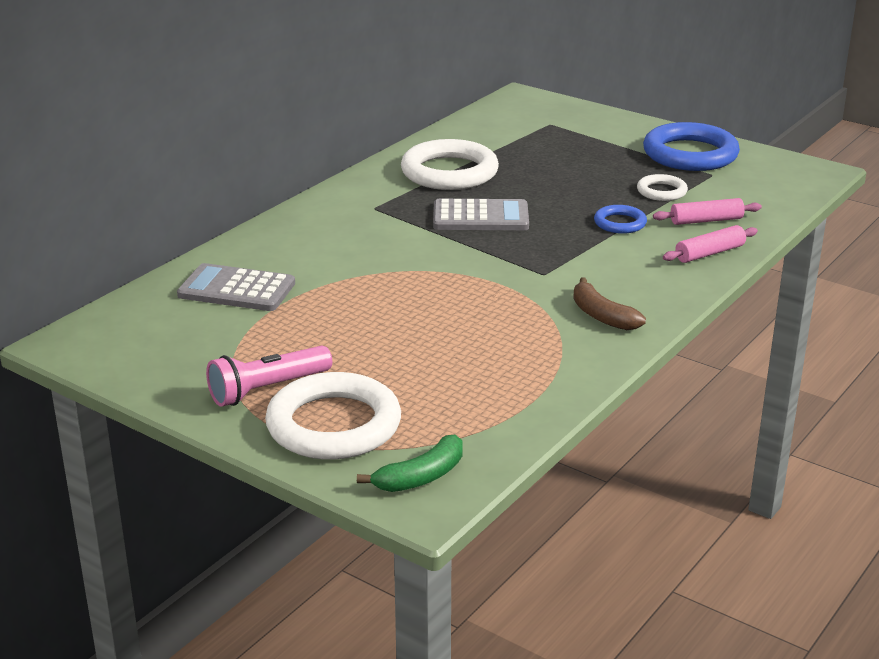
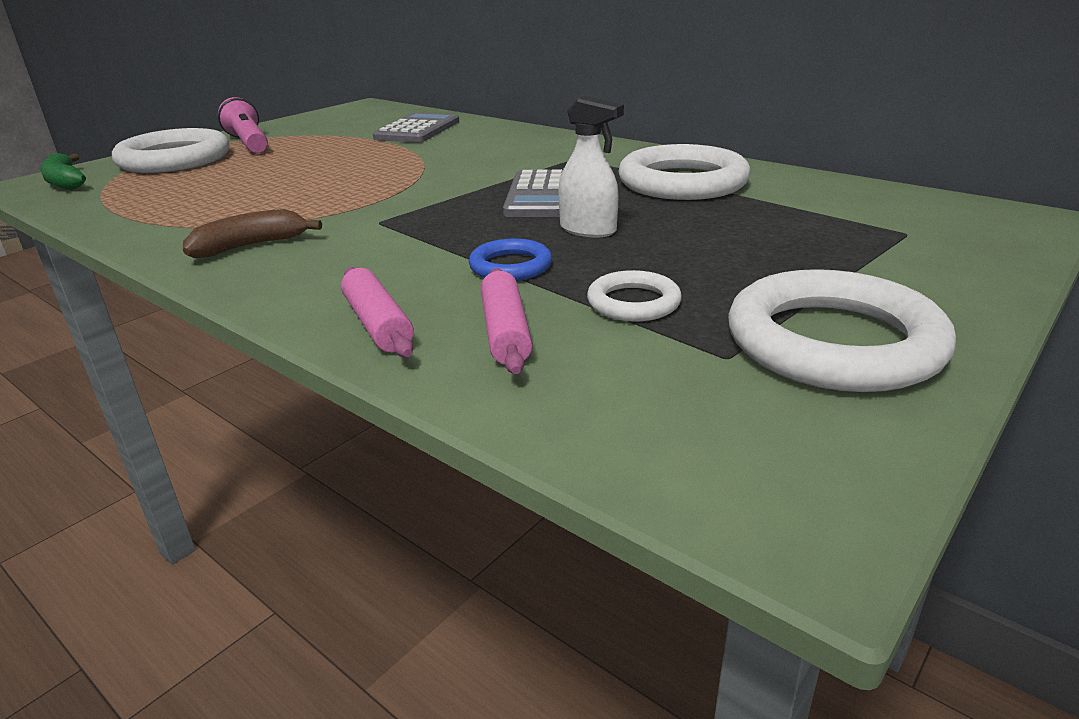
camera: 95 degrees right, 0 degrees up
blue ring [643,122,740,171] -> white ring [728,269,956,392]
none -> white spray bottle [558,96,624,237]

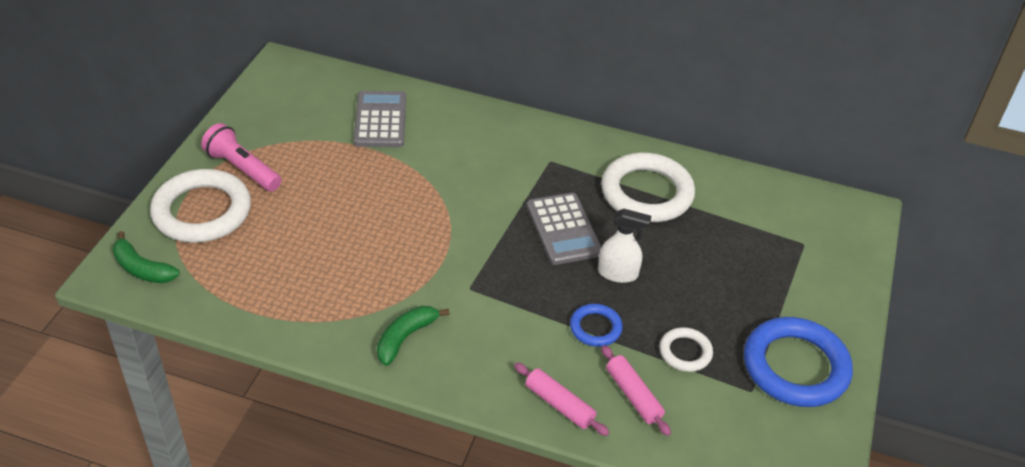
camera: 25 degrees left, 15 degrees up
brown banana [183,209,322,258] -> green banana [377,306,449,366]
white ring [728,269,956,392] -> blue ring [744,317,853,407]

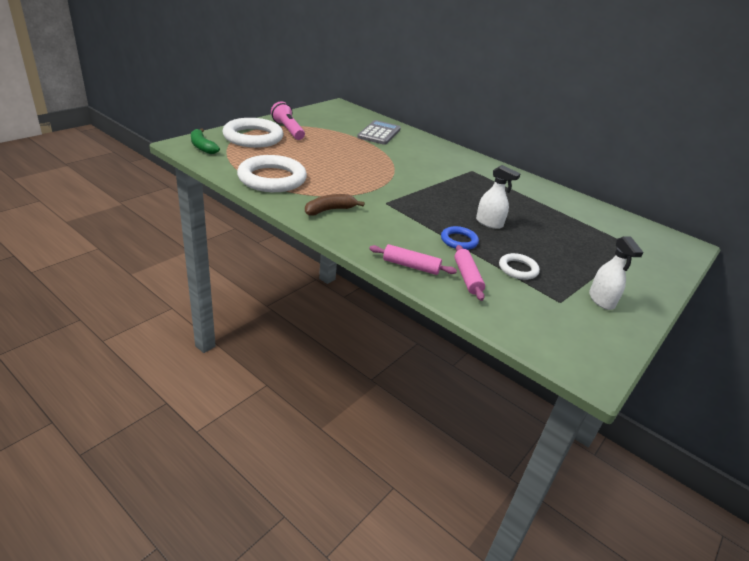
camera: 20 degrees right, 10 degrees down
green banana [377,306,449,366] -> brown banana [305,194,365,216]
pink rolling pin [514,363,609,436] -> pink rolling pin turned 45 degrees counterclockwise [369,244,457,275]
grey calculator [527,193,601,265] -> none
white ring [601,153,695,222] -> white ring moved to [237,155,307,192]
blue ring [744,317,853,407] -> white spray bottle [589,236,644,310]

